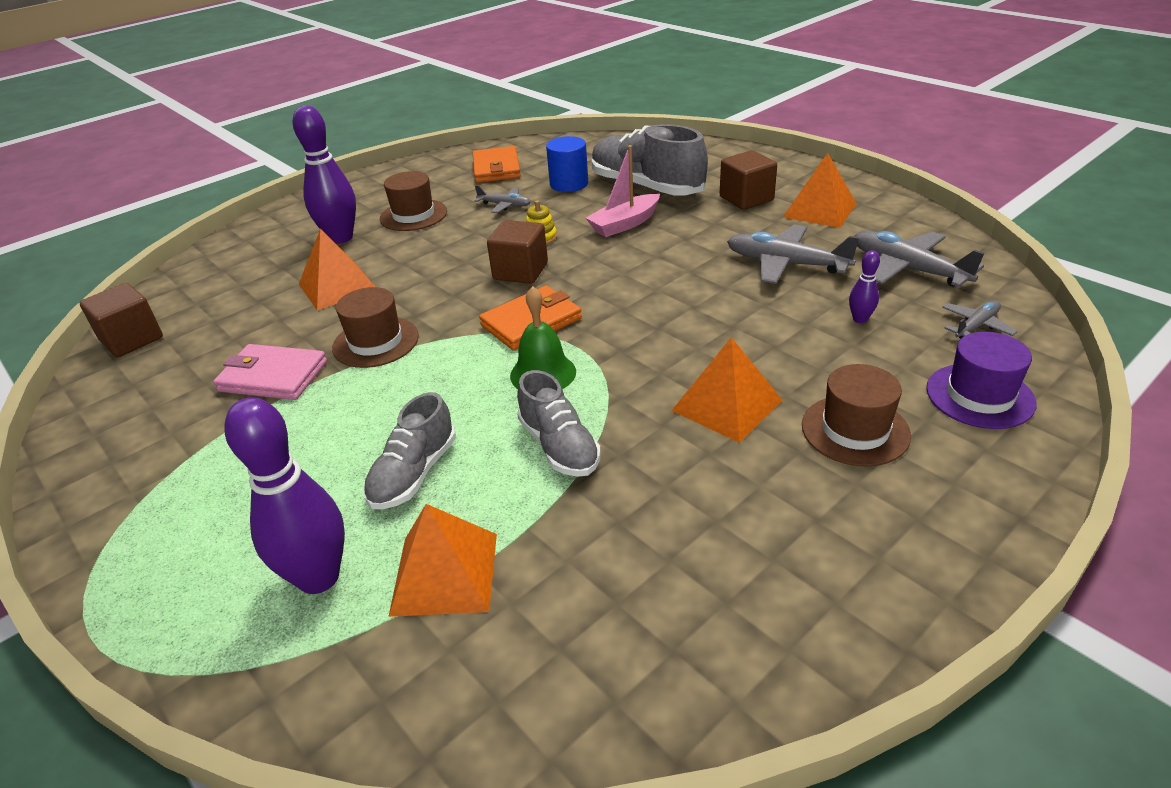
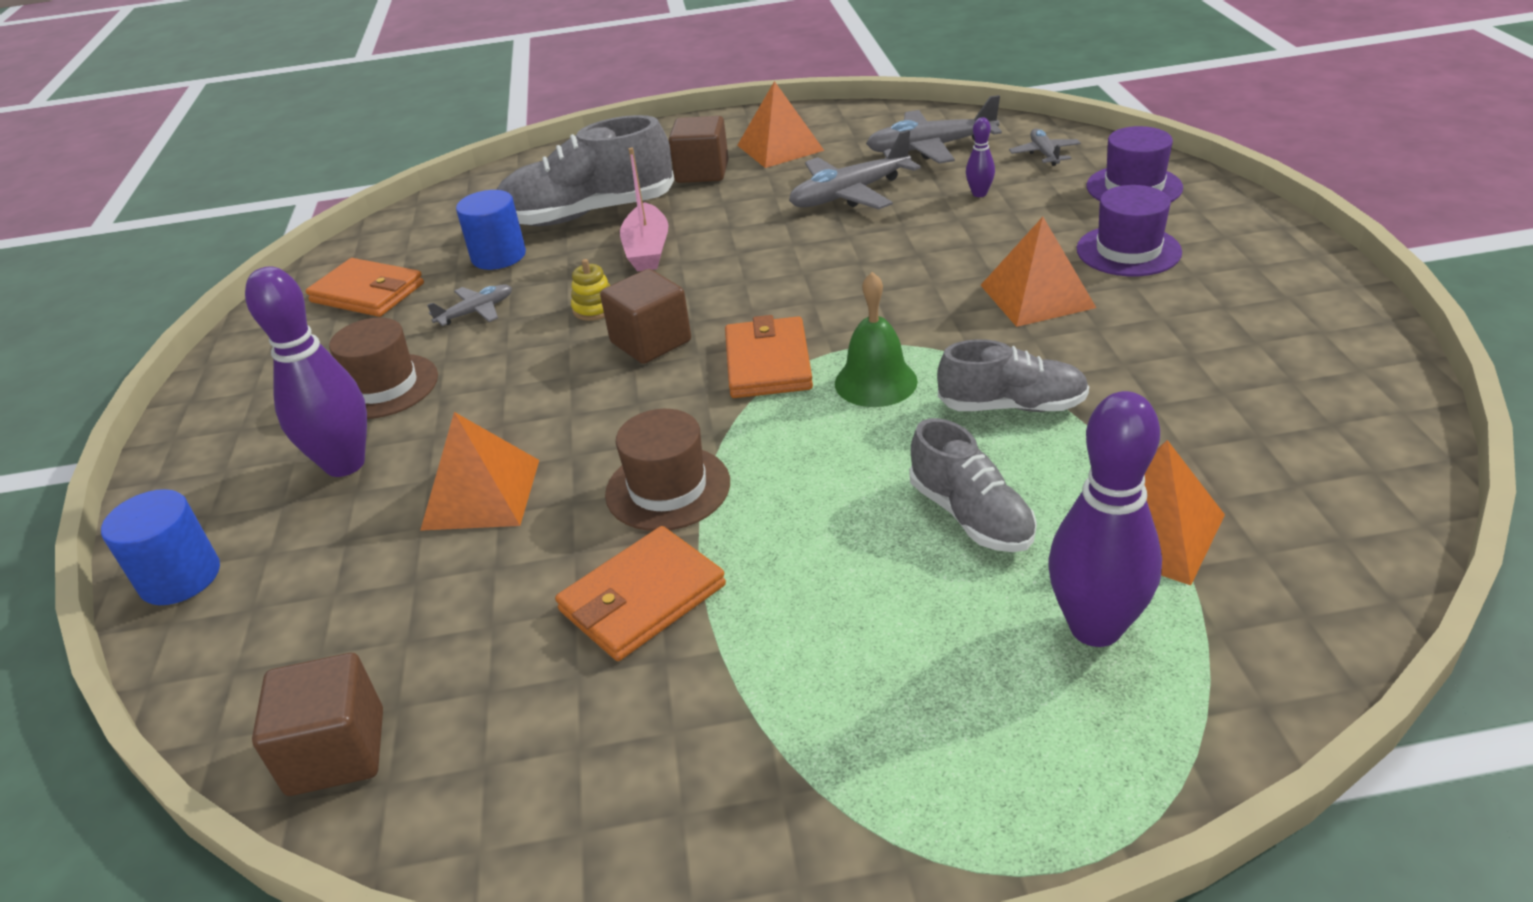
camera: 55 degrees left, 0 degrees up
pink wallet [213,344,327,400] -> orange wallet [555,526,726,661]
brown hat [802,364,911,467] -> purple hat [1077,185,1182,276]
none -> blue cylinder [101,489,220,605]

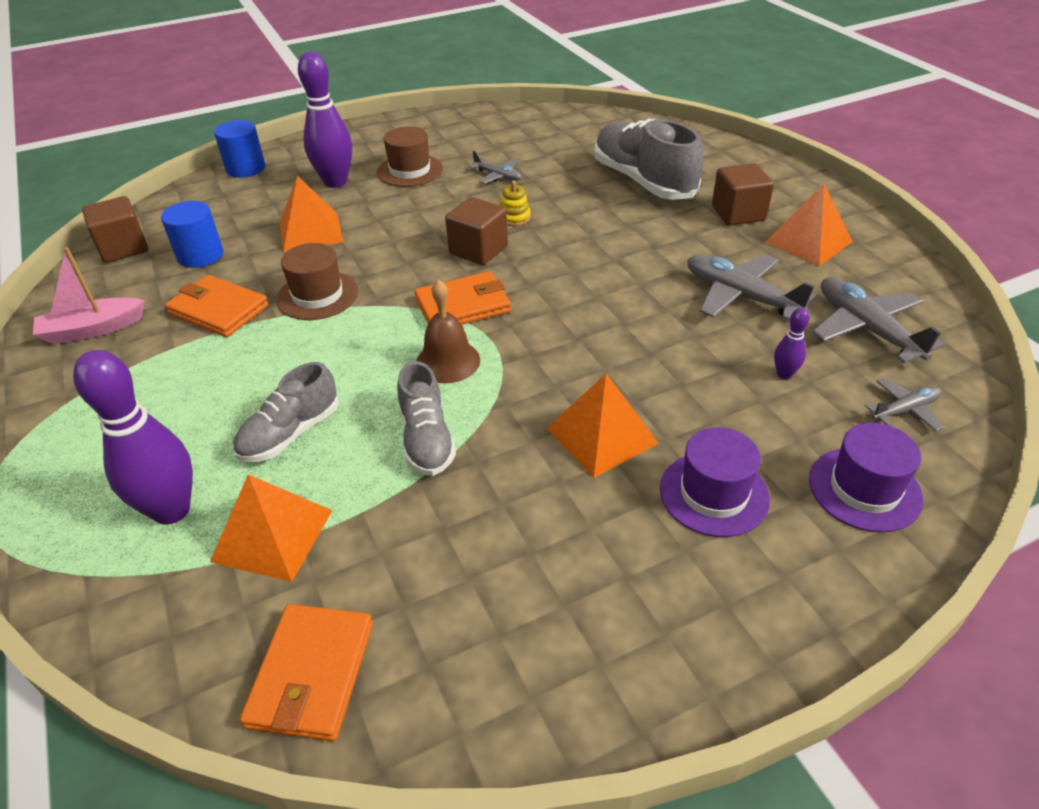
camera: 70 degrees right, 5 degrees up
orange wallet [306,258,424,317] -> orange wallet moved to [240,604,373,741]
blue cylinder [456,190,526,270] -> blue cylinder moved to [161,201,223,268]
pink boat [620,148,668,271] -> pink boat moved to [33,247,145,345]
green bell [835,272,918,407] -> brown bell [416,279,480,383]

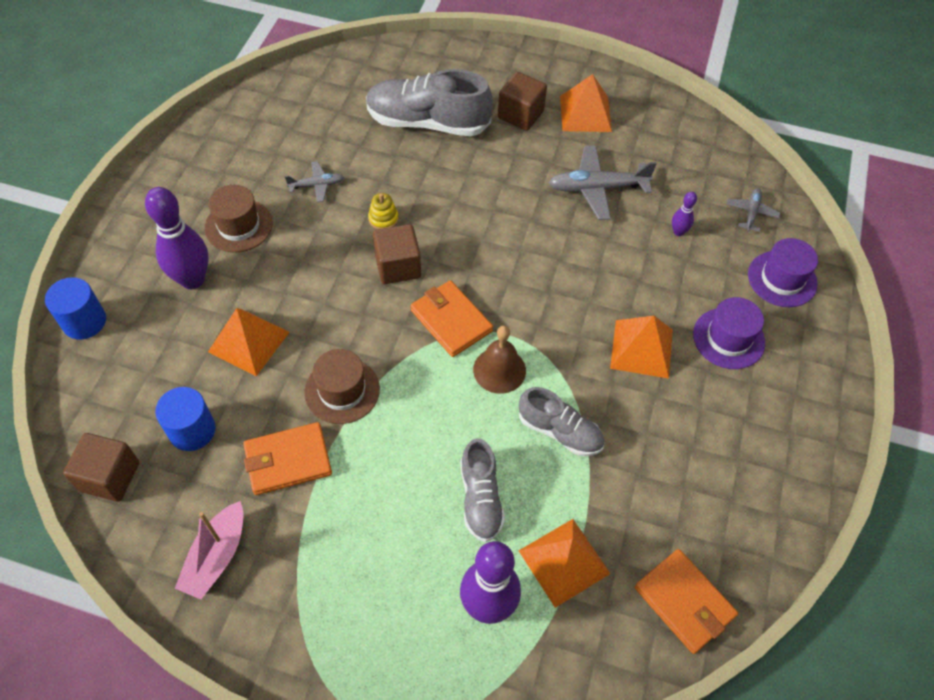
camera: 50 degrees left, 15 degrees up
orange wallet [414,271,511,325] -> orange wallet turned 60 degrees counterclockwise [410,280,493,357]
grey plane [812,277,945,363] -> none

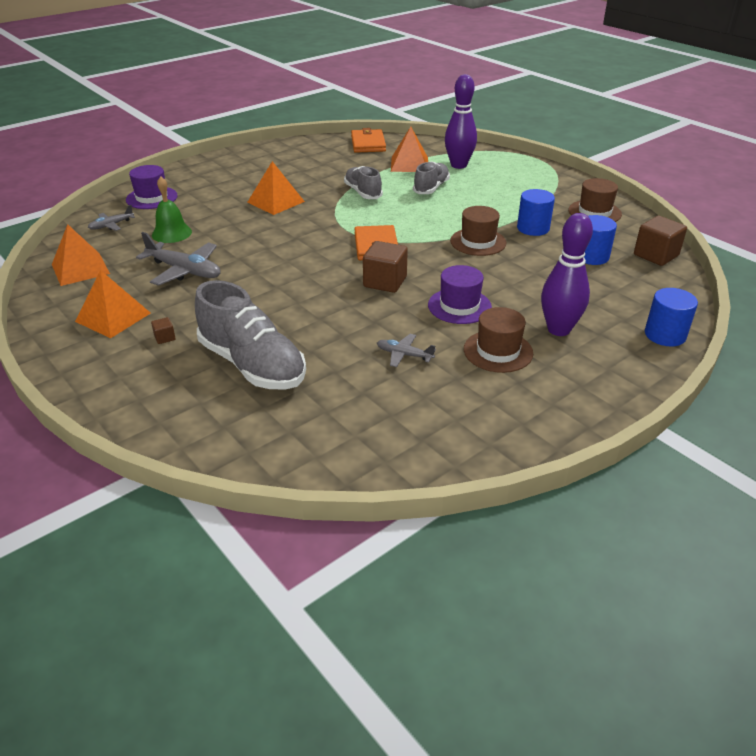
camera: 145 degrees left, 20 degrees down
pink boat [175,501,243,600] -> brown hat [568,178,622,222]
orange pyramid [208,308,289,376] -> orange pyramid moved to [52,224,110,286]
orange wallet [243,422,332,495] -> blue cylinder [517,189,555,236]
yellow stacking toy [368,193,398,230] -> none
brown bell [473,325,526,394] -> none
brown cube [498,72,547,131] -> brown cube [151,317,176,344], size x0.46
purple bowling pin [672,192,697,236] -> green bell [152,176,192,243]
purple hat [693,297,765,369] -> purple hat moved to [428,265,492,324]

